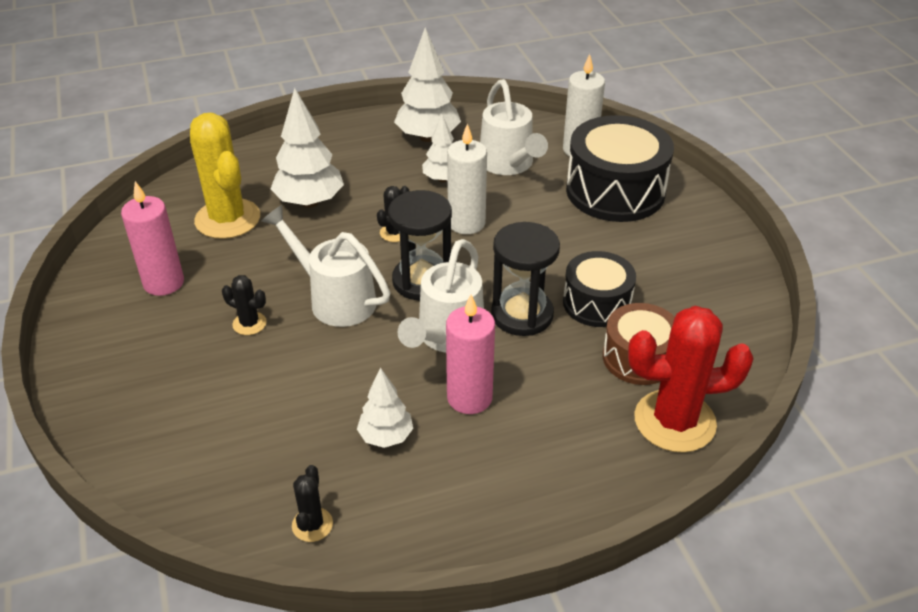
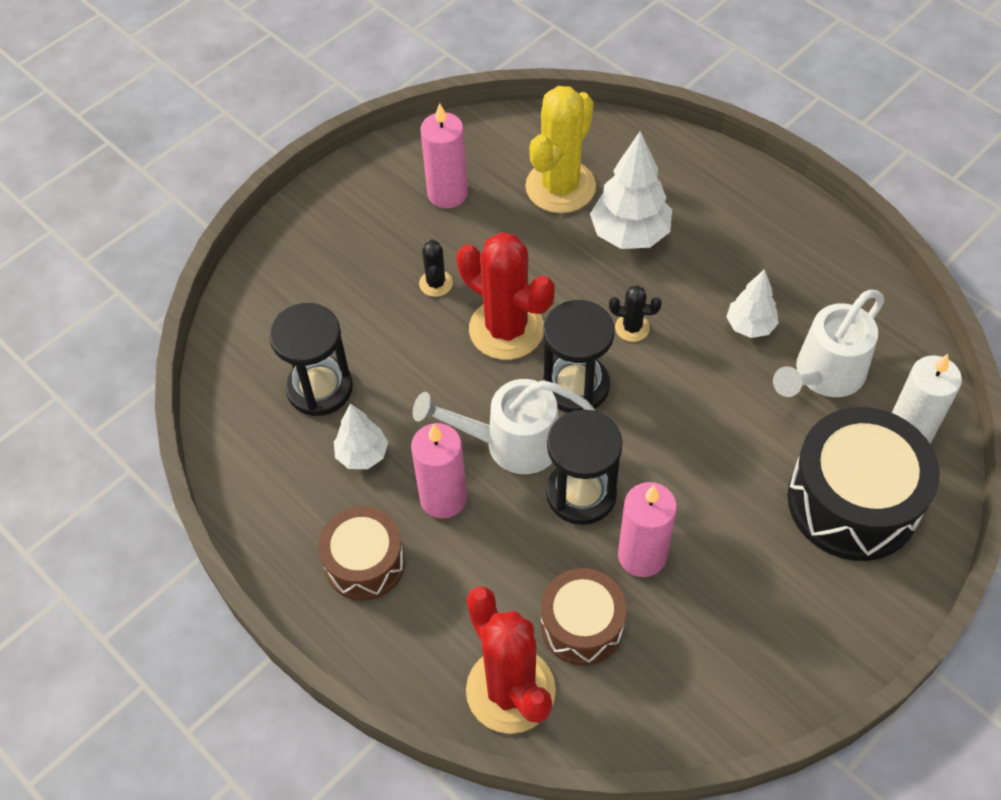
camera: 65 degrees right, 15 degrees up
white watering can [261,205,391,327] -> red cactus [457,232,554,360]
black cactus [292,465,333,542] -> none
white tree [394,27,461,142] -> none
white candle [447,124,487,234] -> none
black drum [563,251,636,327] -> pink candle [618,482,677,577]
none -> black hourglass [269,303,353,416]
none -> brown drum [318,507,405,601]

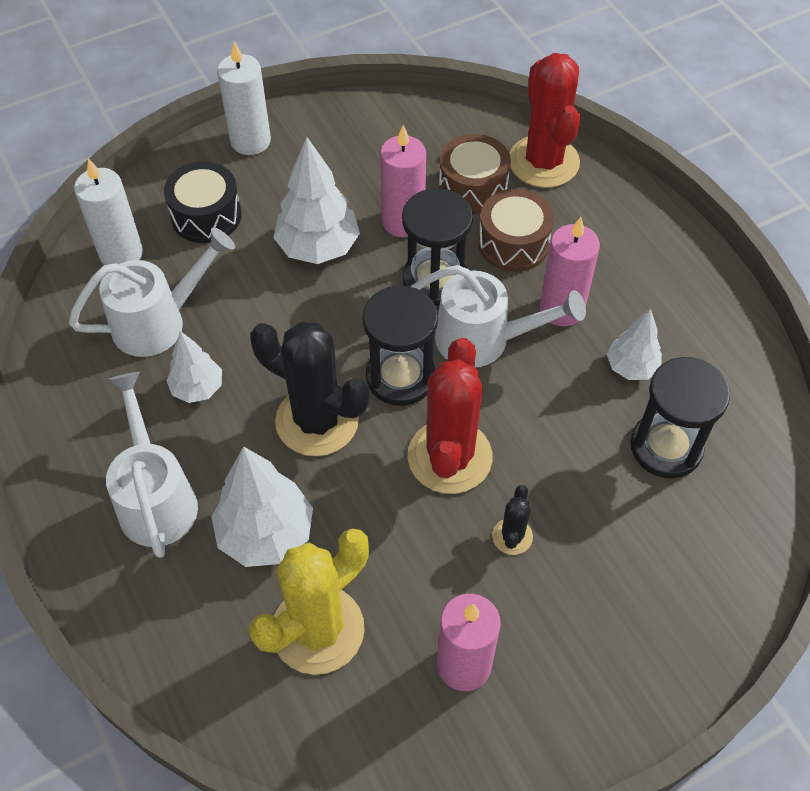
camera: 165 degrees left, 0 degrees up
brown drum [318,507,405,601] -> brown drum moved to [478,189,554,272]
red cactus [457,232,554,360] -> red cactus turned 45 degrees clockwise [408,338,493,494]
black cactus [609,285,662,342] -> black cactus [250,322,370,456], size x2.18
black drum [787,407,940,561] -> black drum [164,162,242,243], size x0.61
none -> white watering can [106,372,198,558]
none -> white candle [217,41,271,155]
none -> white tree [273,137,360,264]

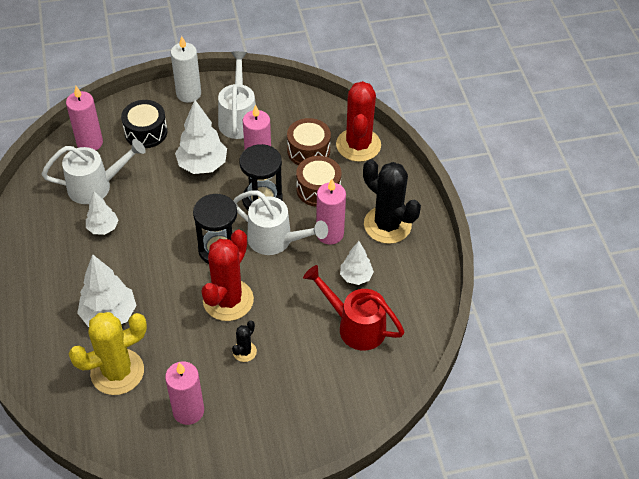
camera: 15 degrees right, 5 degrees down
white candle [74,158,143,265] -> pink candle [66,86,103,150]
white watering can [106,372,198,558] -> white watering can moved to [218,51,256,139]
black cactus [250,322,370,456] -> black cactus moved to [363,159,421,244]
black hourglass [630,357,730,478] -> red watering can [303,265,405,350]

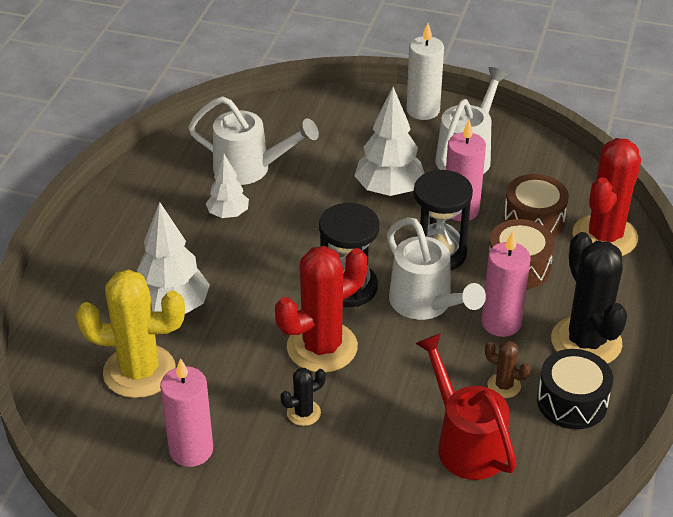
camera: 30 degrees right, 10 degrees down
pink candle [66,86,103,150] -> none
black drum [121,100,168,148] -> black drum moved to [537,349,613,429]
white tree [340,241,374,285] -> brown cactus [485,341,531,398]

